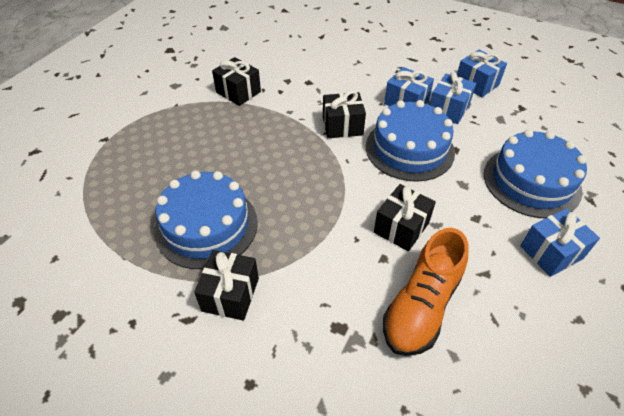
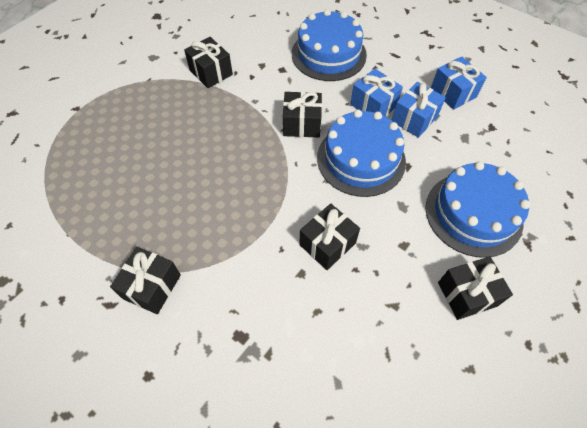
camera: 10 degrees right, 10 degrees up
blue cake [155,171,258,269] -> blue cake moved to [292,9,367,81]
orange shoe [383,228,468,356] -> none
blue gift [520,208,600,277] -> black gift [438,256,513,320]

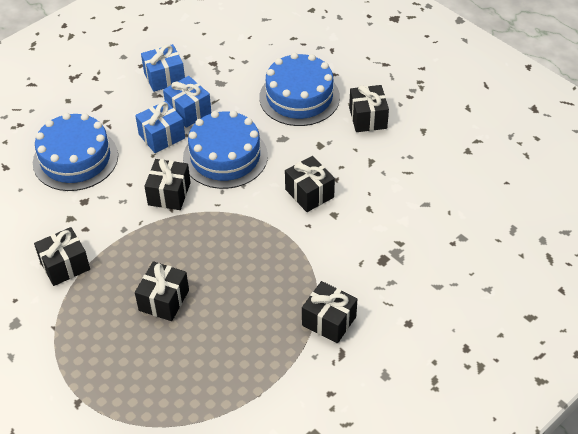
camera: 80 degrees left, 10 degrees down
none -> black gift [135,261,189,321]

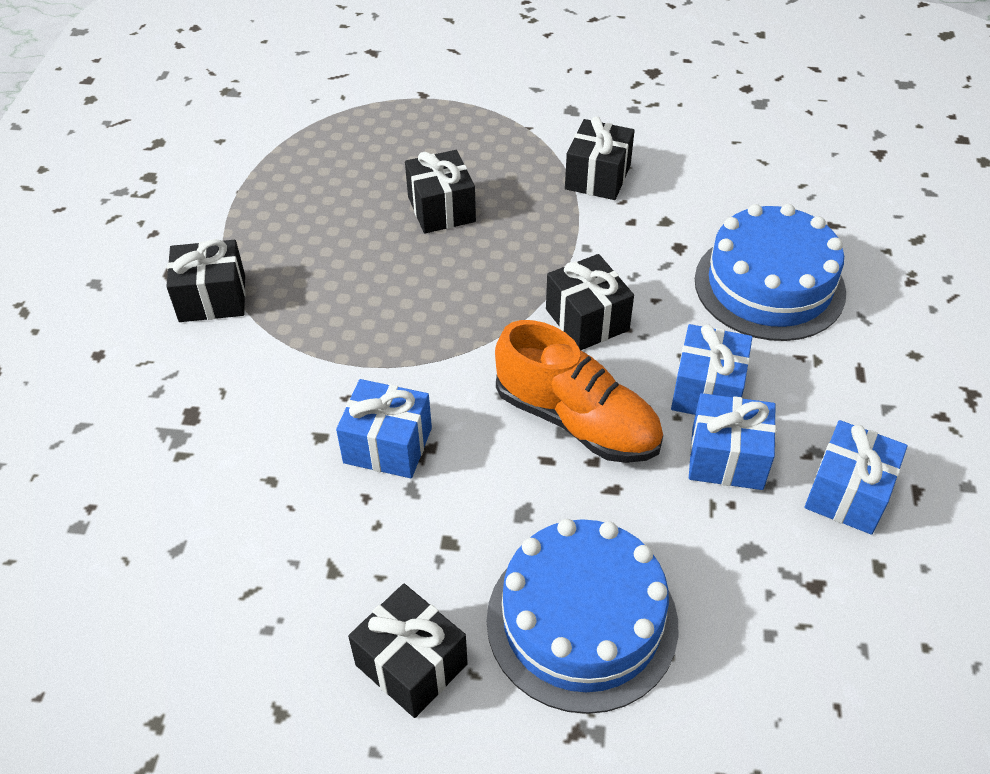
camera: 140 degrees right, 0 degrees up
blue cake [183,110,268,189] -> orange shoe [495,320,663,463]
black gift [285,156,335,212] -> blue gift [336,379,432,478]

